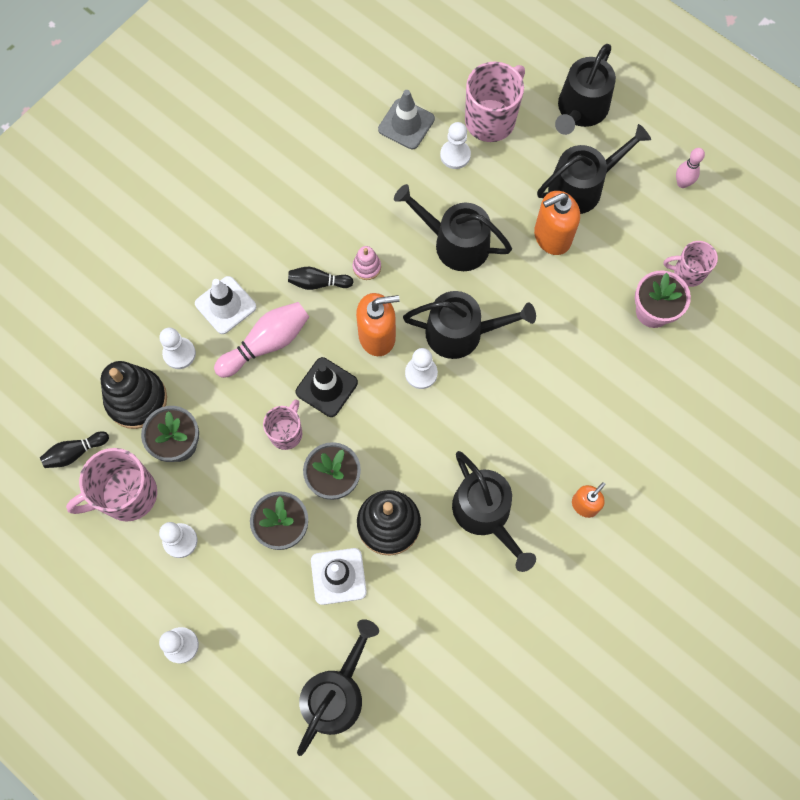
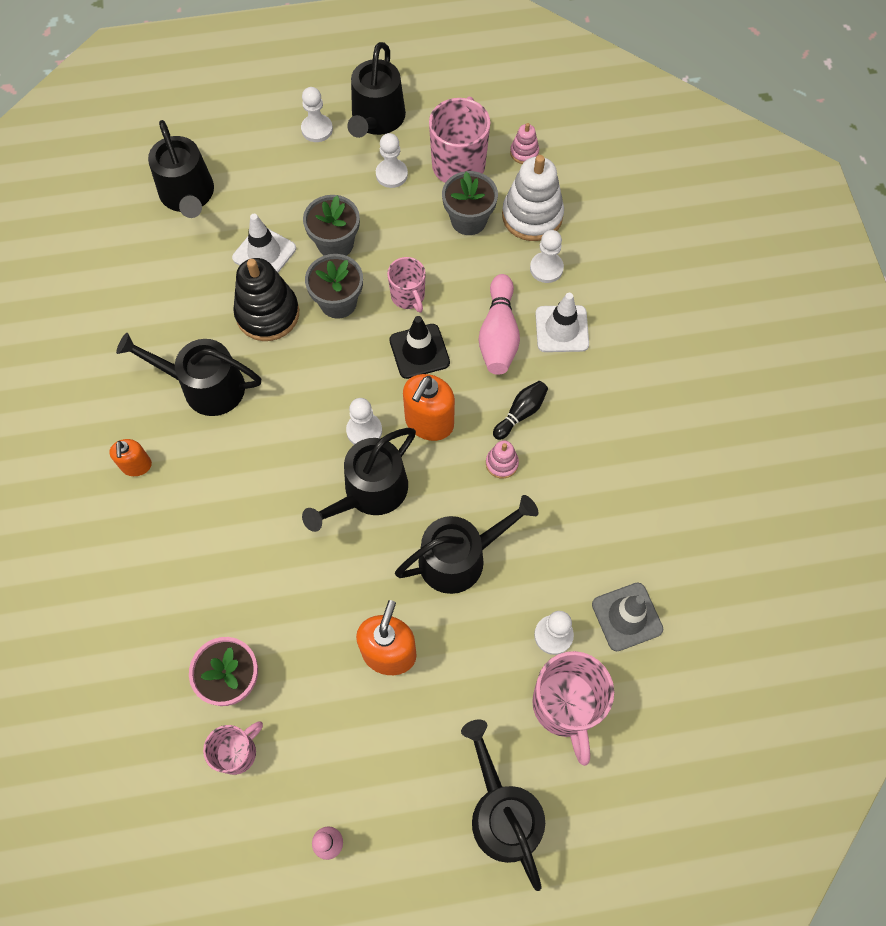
camera: 130 degrees right, 5 degrees down
black bowling pin [40,431,109,468] -> pink stacking toy [510,123,539,164]
black stacking toy [101,361,167,429] -> white stacking toy [502,155,564,241]
black watering can [537,124,651,214] -> black watering can moved to [347,42,406,138]

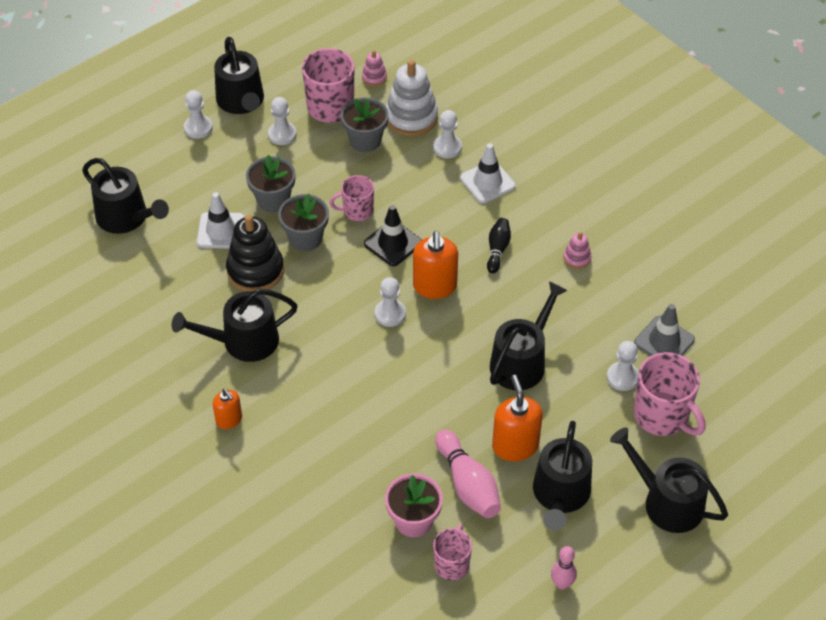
camera: 30 degrees left, 15 degrees down
black watering can [302,428,416,532] -> black watering can moved to [533,421,592,531]
pink mug [387,257,426,313] -> pink mug turned 135 degrees clockwise [329,175,374,221]
pink bowling pin [479,274,520,375] -> pink bowling pin moved to [435,429,501,518]
pink stacking toy [486,440,519,479] -> pink stacking toy moved to [564,232,591,269]

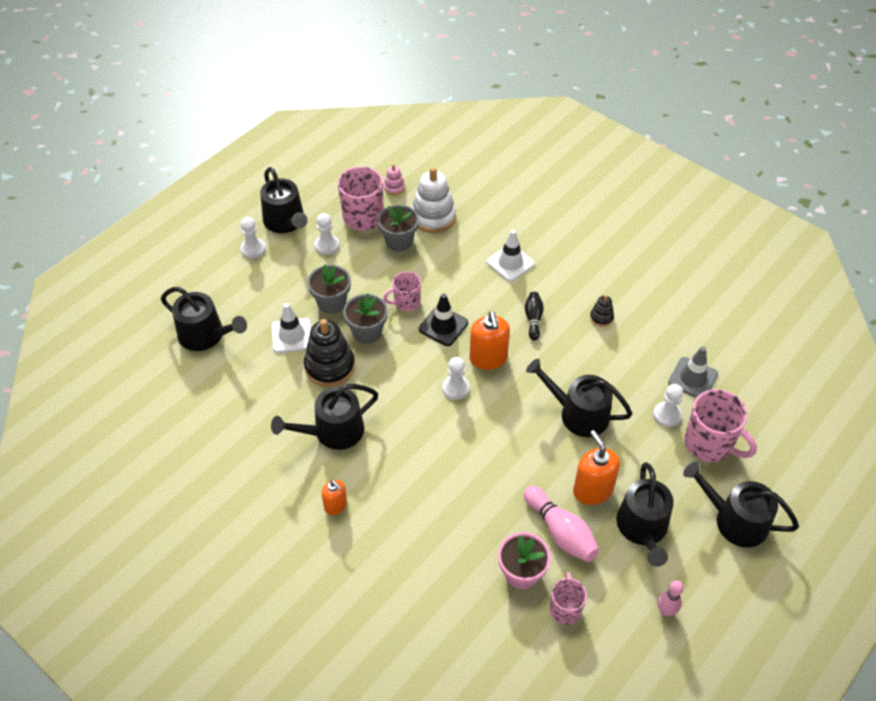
camera: 10 degrees left, 0 degrees up
white pawn [433,110,462,158] -> none
black watering can [490,281,567,390] -> black watering can turned 90 degrees counterclockwise [526,359,633,437]
pink stacking toy [564,232,591,269] -> black stacking toy [590,295,614,327]

